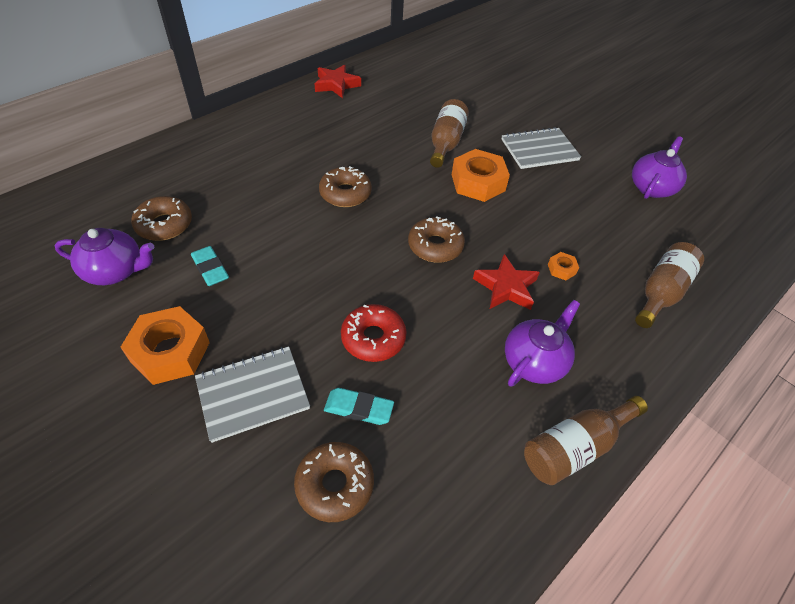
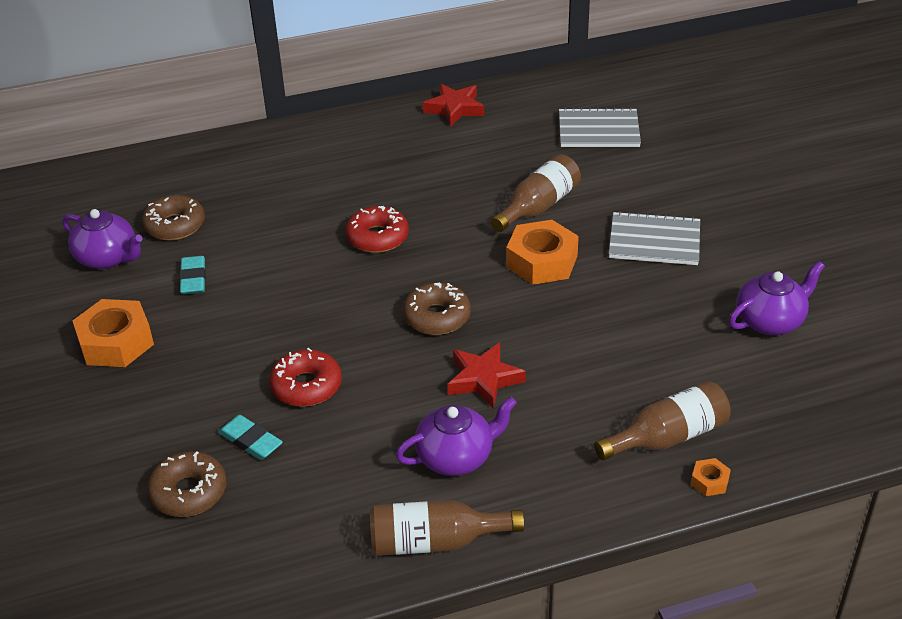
camera: 30 degrees right, 10 degrees down
grey notebook [195,346,310,443] -> grey notebook moved to [559,107,641,147]
brown donut [319,166,372,207] -> red donut [345,206,409,253]
orange nut [548,252,579,280] -> orange nut moved to [691,458,731,496]

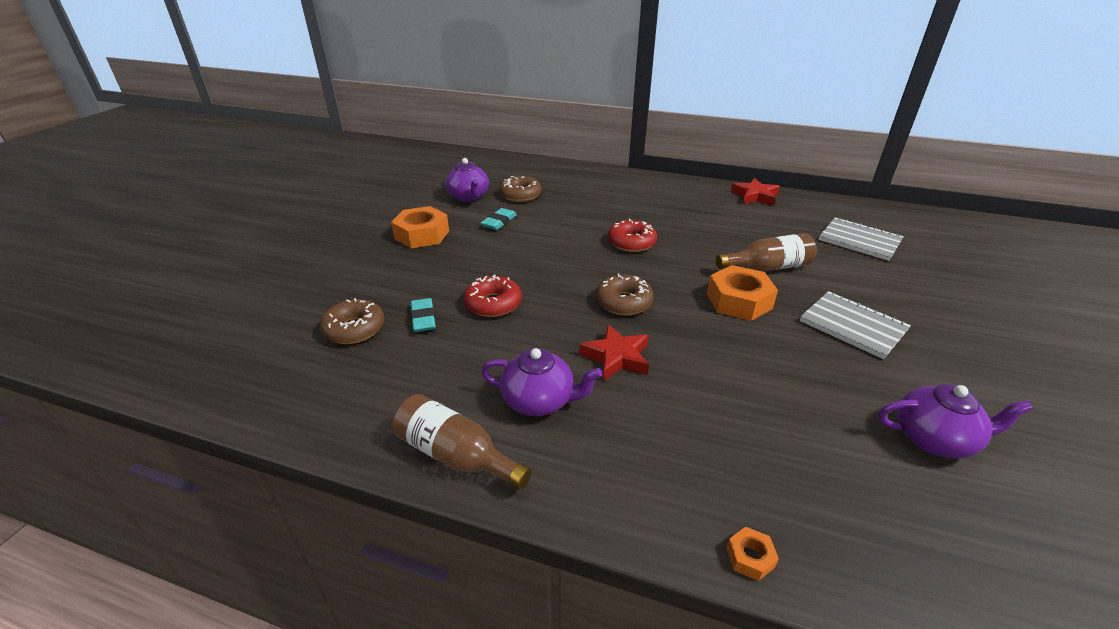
camera: 35 degrees right, 5 degrees down
brown bottle [594,381,731,461] -> none

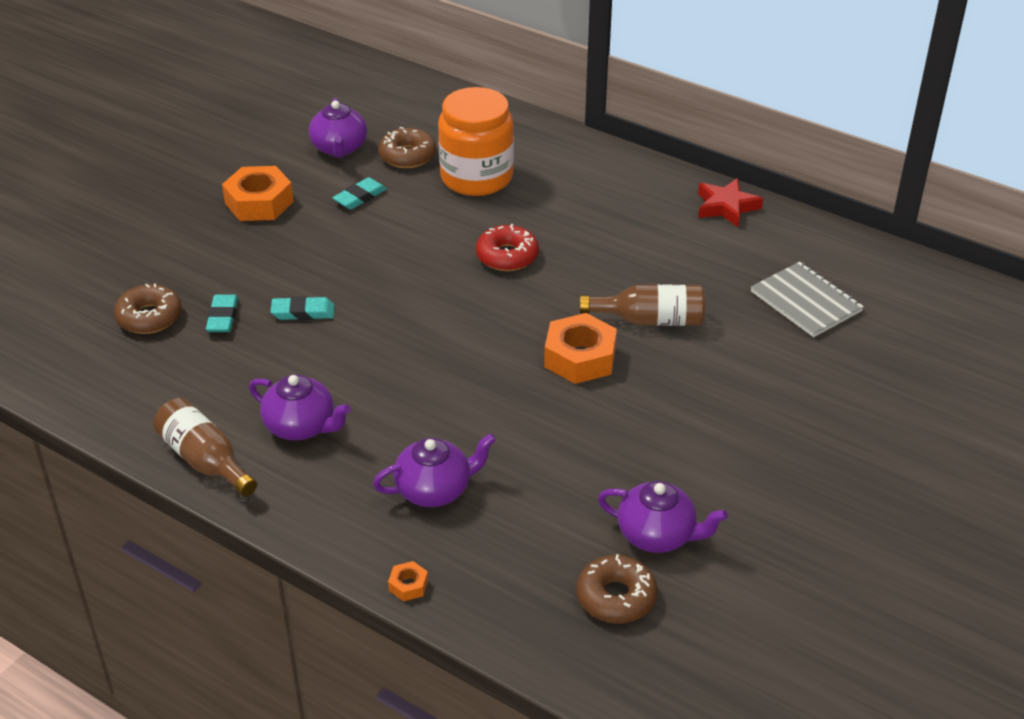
camera: 15 degrees right, 5 degrees up
red donut [463,274,522,317] -> turquoise eraser [270,296,335,320]
red star [579,324,649,381] -> none
brown donut [596,274,654,316] -> brown donut moved to [576,554,658,624]
grey notebook [800,291,911,359] -> none
none -> purple teapot [373,433,496,507]
none -> orange jar [438,87,514,196]

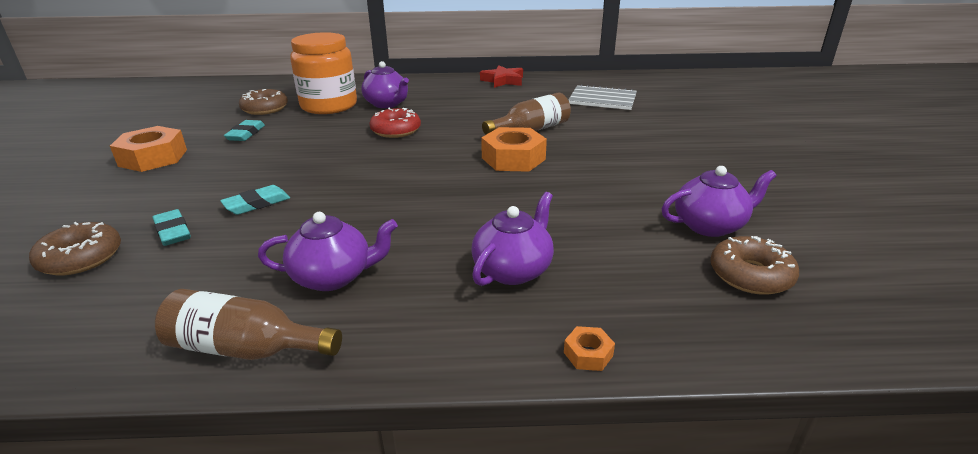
camera: 35 degrees left, 10 degrees down
purple teapot [309,98,367,158] -> purple teapot moved to [361,61,409,108]

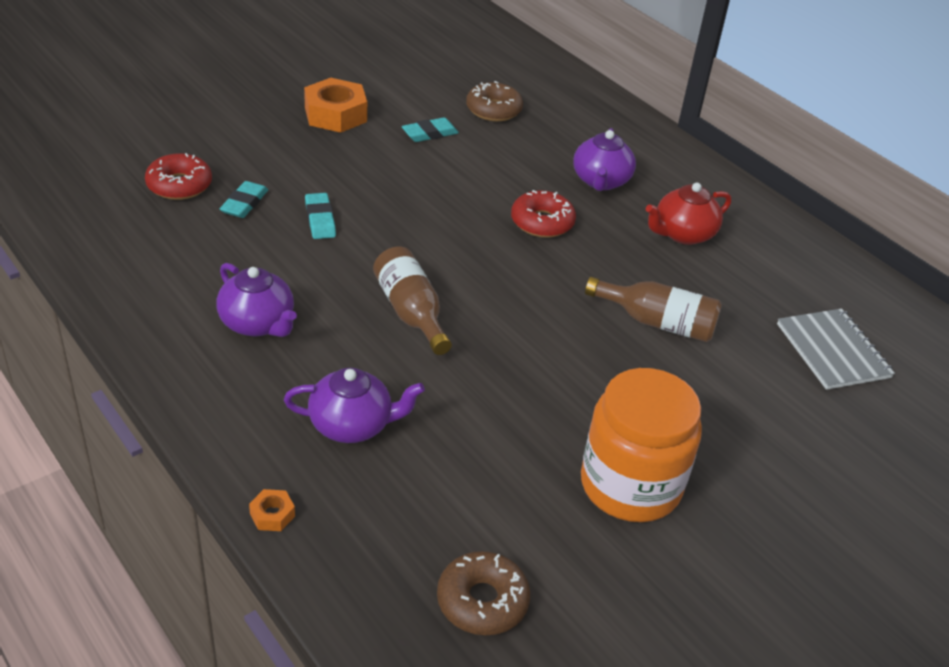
camera: 50 degrees right, 10 degrees up
brown donut [29,222,121,275] -> red donut [145,153,212,200]
brown bottle [155,289,342,360] -> brown bottle moved to [373,247,452,355]
turquoise eraser [220,185,290,215] -> turquoise eraser turned 60 degrees clockwise [305,193,336,239]
orange jar [290,32,357,114] -> orange jar moved to [581,368,702,522]
red star [480,65,523,88] -> none
orange nut [481,127,547,172] -> none
purple teapot [662,166,776,237] -> none
none -> red teapot [646,183,731,245]

